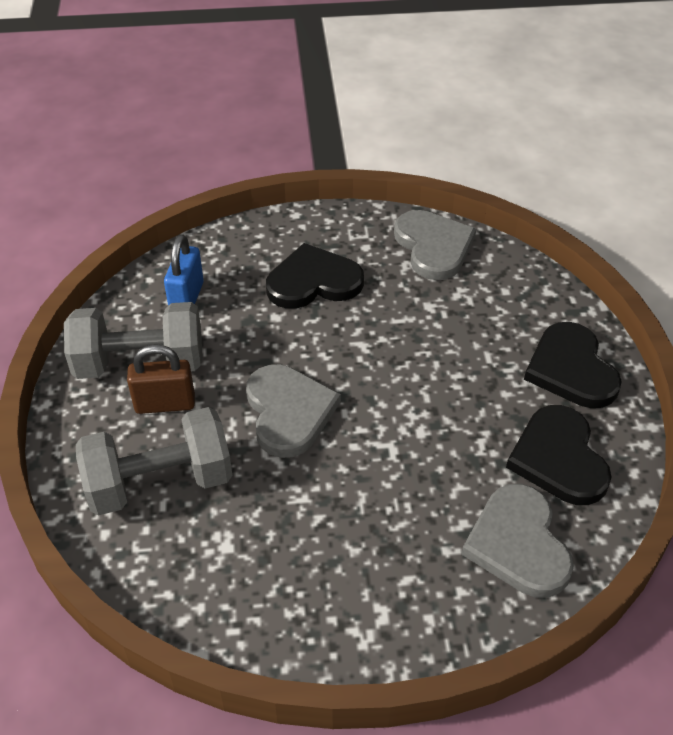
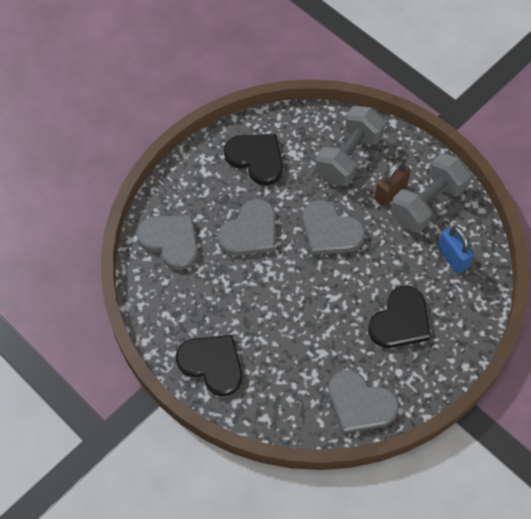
camera: 140 degrees right, 15 degrees up
black heart [506,405,612,505] -> black heart moved to [224,134,283,185]
none -> grey heart [217,199,275,256]

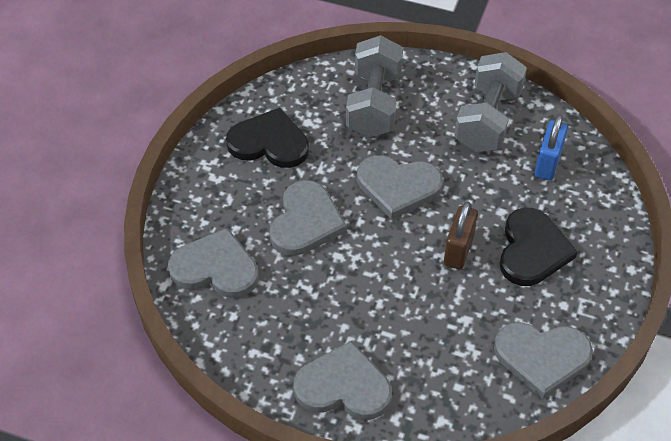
camera: 25 degrees left, 10 degrees down
black heart [176,335,242,396] -> grey heart [294,341,392,420]
brown padlock [375,161,410,206] -> brown padlock moved to [444,201,478,269]
blue padlock [437,226,474,273] -> blue padlock turned 75 degrees clockwise [535,114,568,180]

